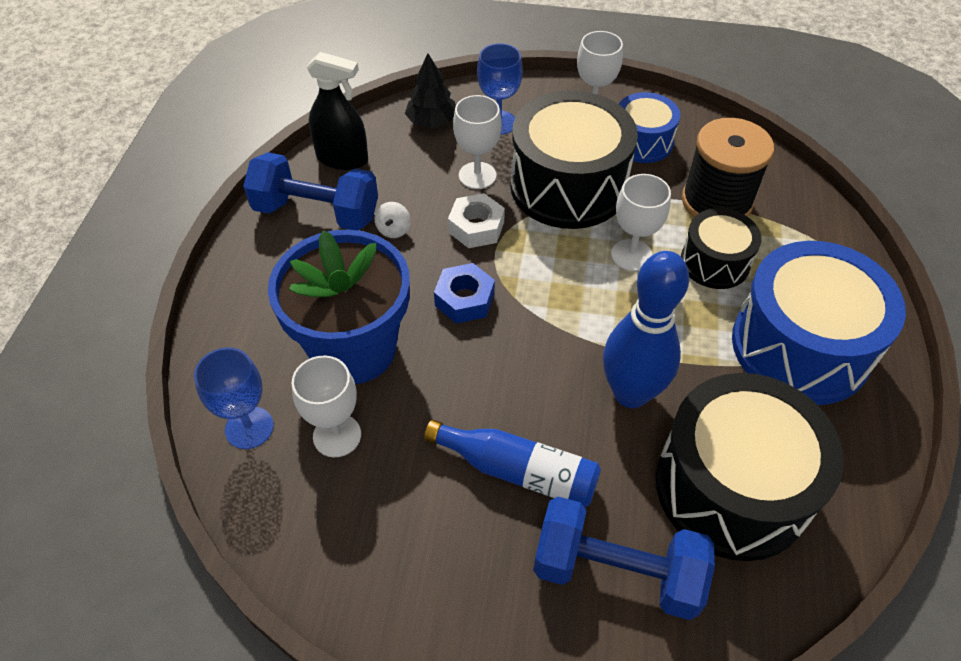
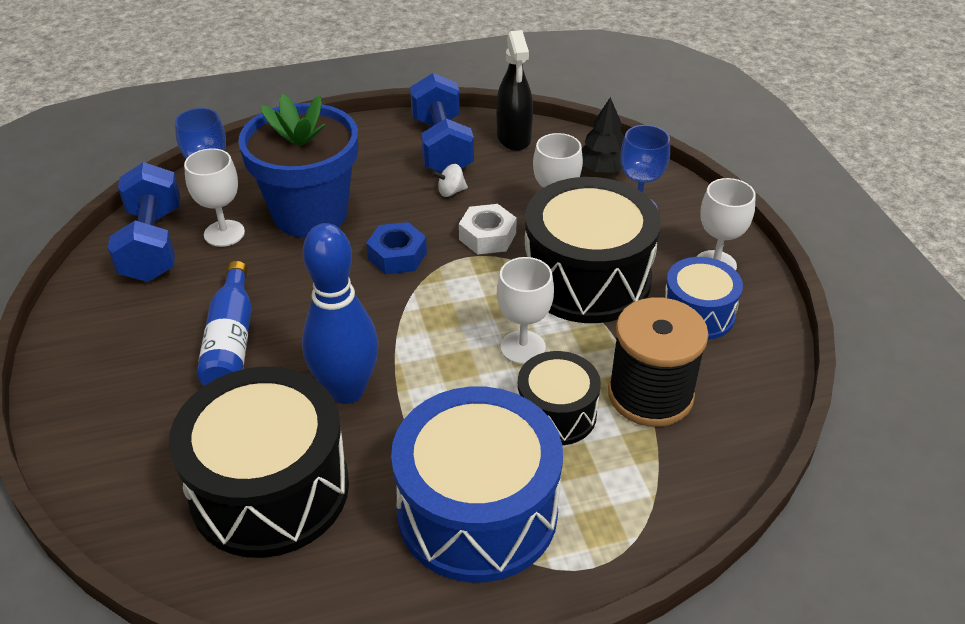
camera: 65 degrees right, 10 degrees down
blue dumbbell [533,497,715,620] -> blue dumbbell moved to [108,162,180,282]

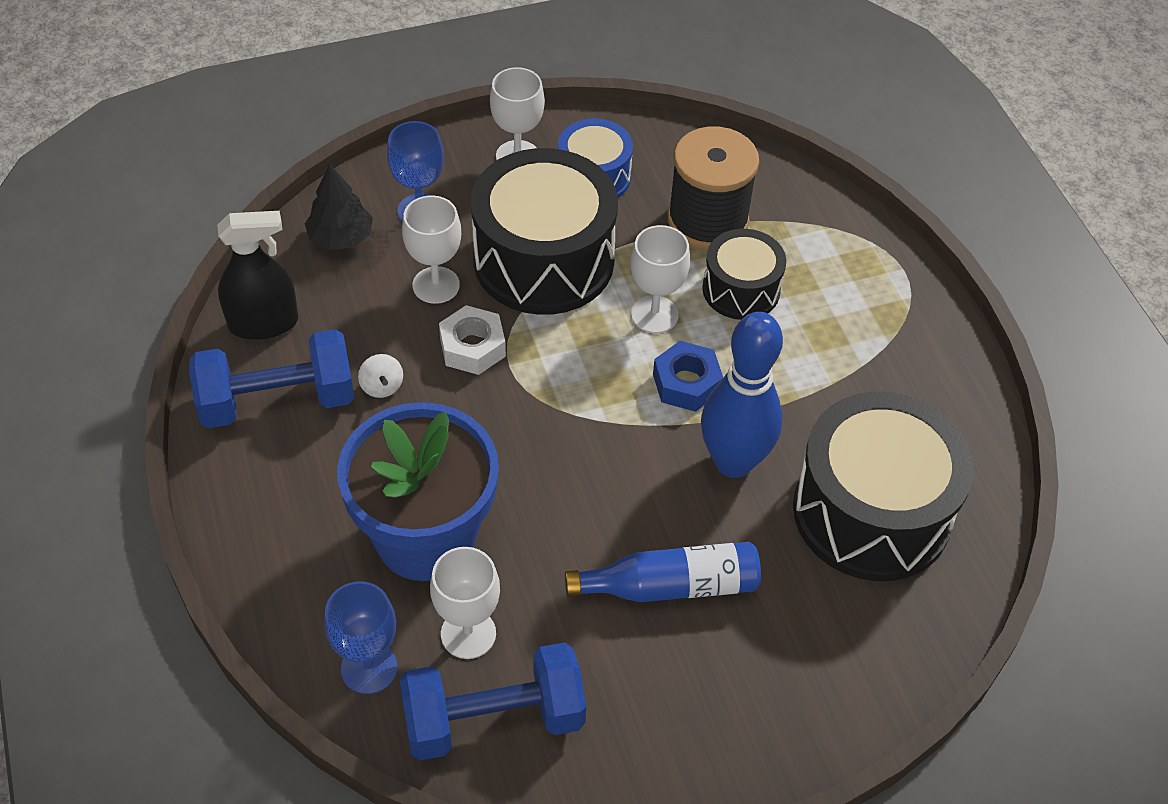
camera: 95 degrees left, 10 degrees up
blue nut [366,222,427,274] -> blue nut moved to [653,341,723,412]
blue drum [391,386,563,583] -> none

